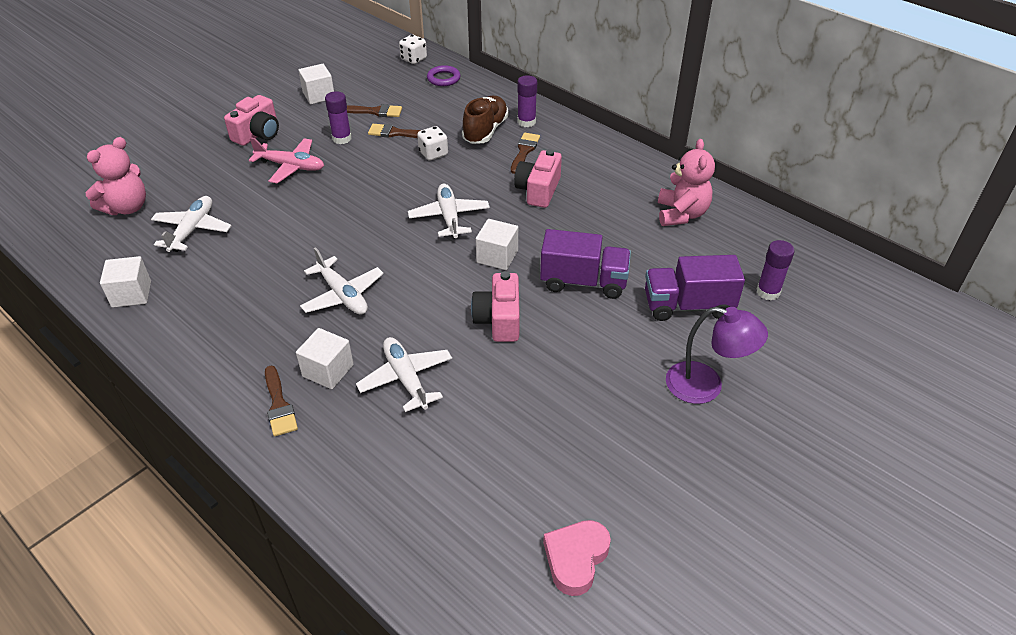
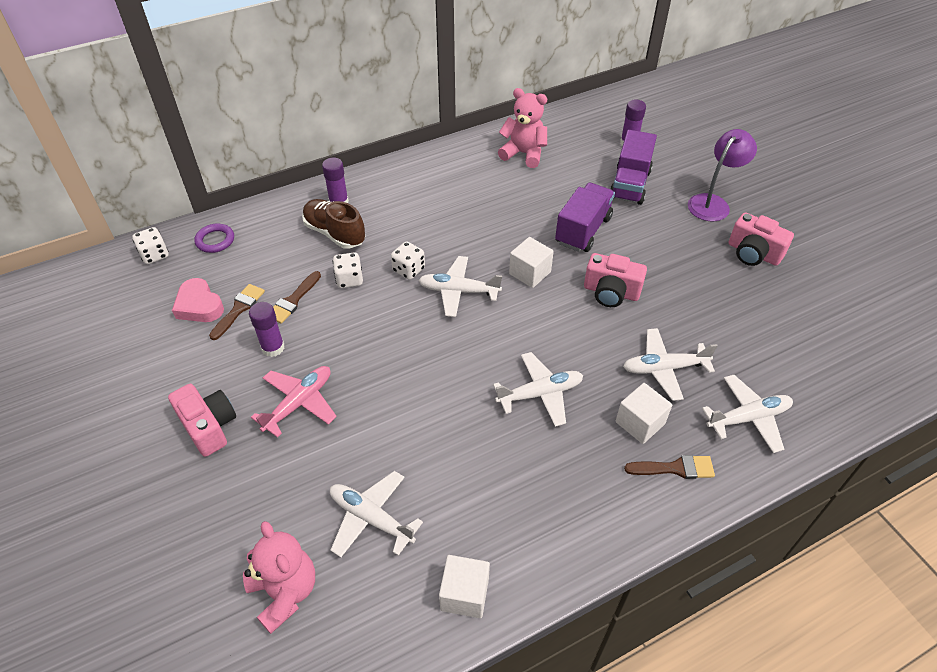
camera: 70 degrees left, 5 degrees up
white cube [298,64,334,104] -> none
brown brush [511,133,540,174] -> none
pink camera [514,149,562,208] -> pink camera moved to [729,212,794,266]
pink heart [543,520,611,596] -> pink heart moved to [172,278,224,322]
none -> white dice [391,242,425,280]
none -> white plane [702,375,793,453]

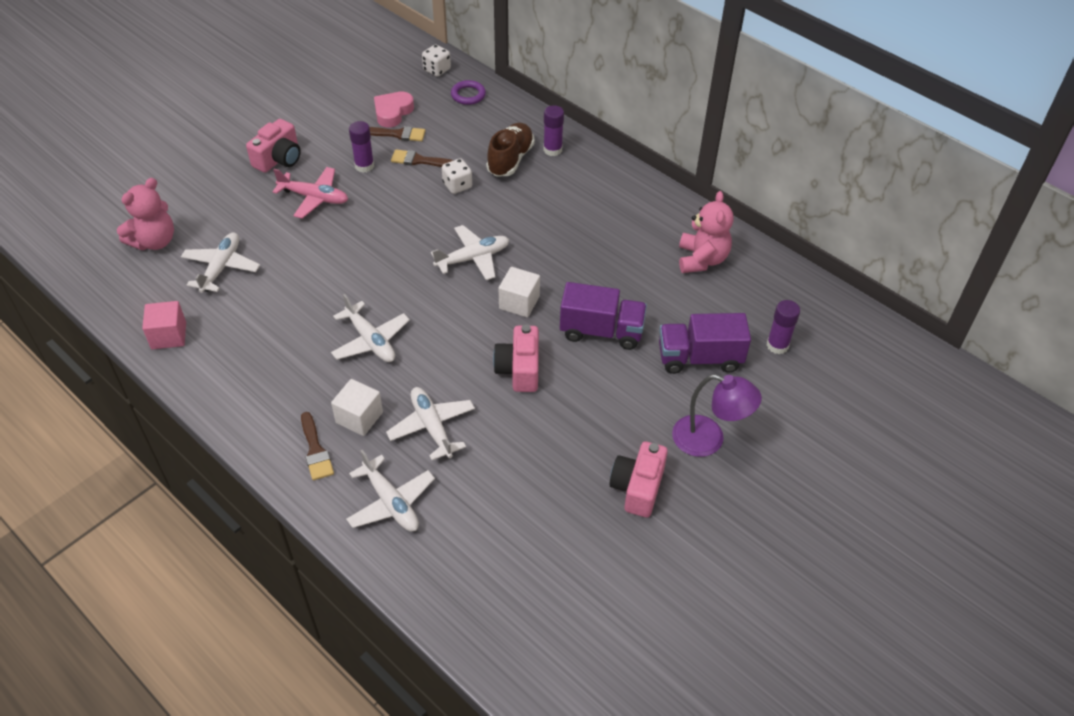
camera: 70 degrees right, 0 degrees up
white dice [391,242,425,280] -> none
white plane [418,256,502,317] -> white plane turned 75 degrees clockwise [431,225,509,280]
white cube [439,555,490,618] -> pink cube [142,301,186,349]

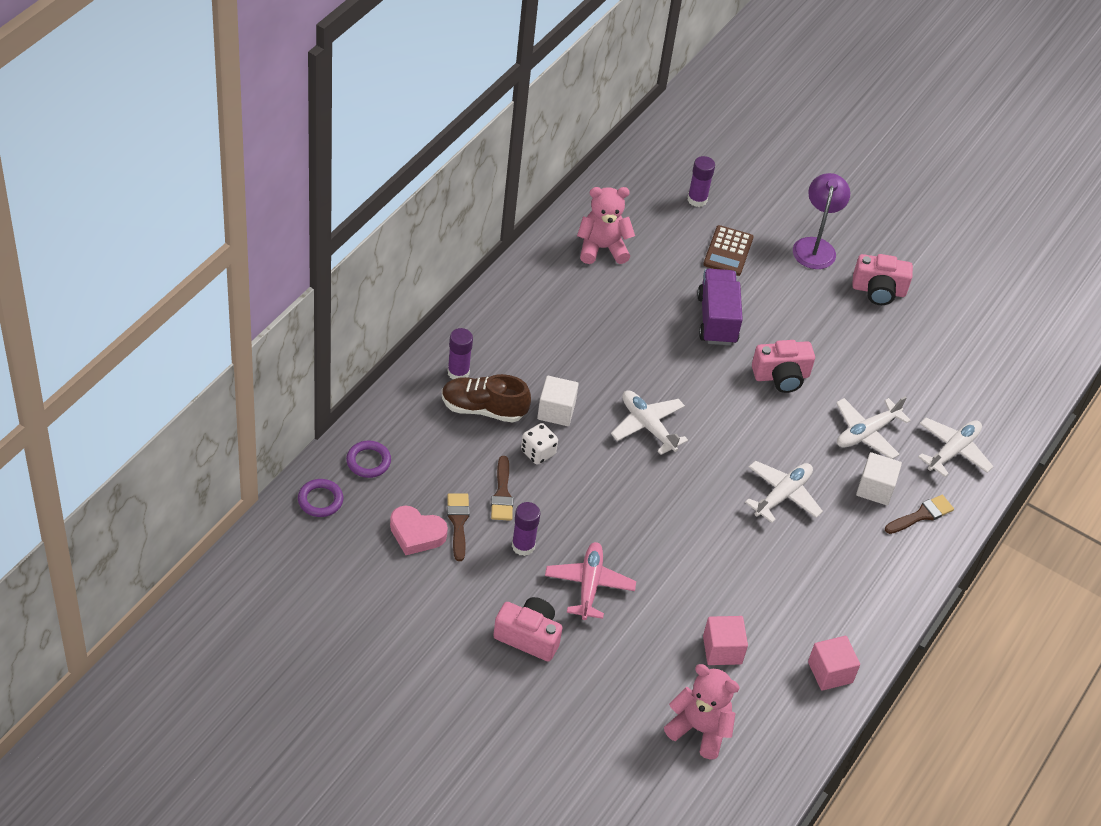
camera: 105 degrees left, 0 degrees up
white plane [181,232,260,293] -> pink cube [703,616,748,665]
white dice [422,44,451,77] -> purple ring [298,479,343,517]
white cube [499,267,540,317] -> white cube moved to [537,376,579,426]
purple truck [659,313,751,374] -> brown calculator [703,225,754,276]

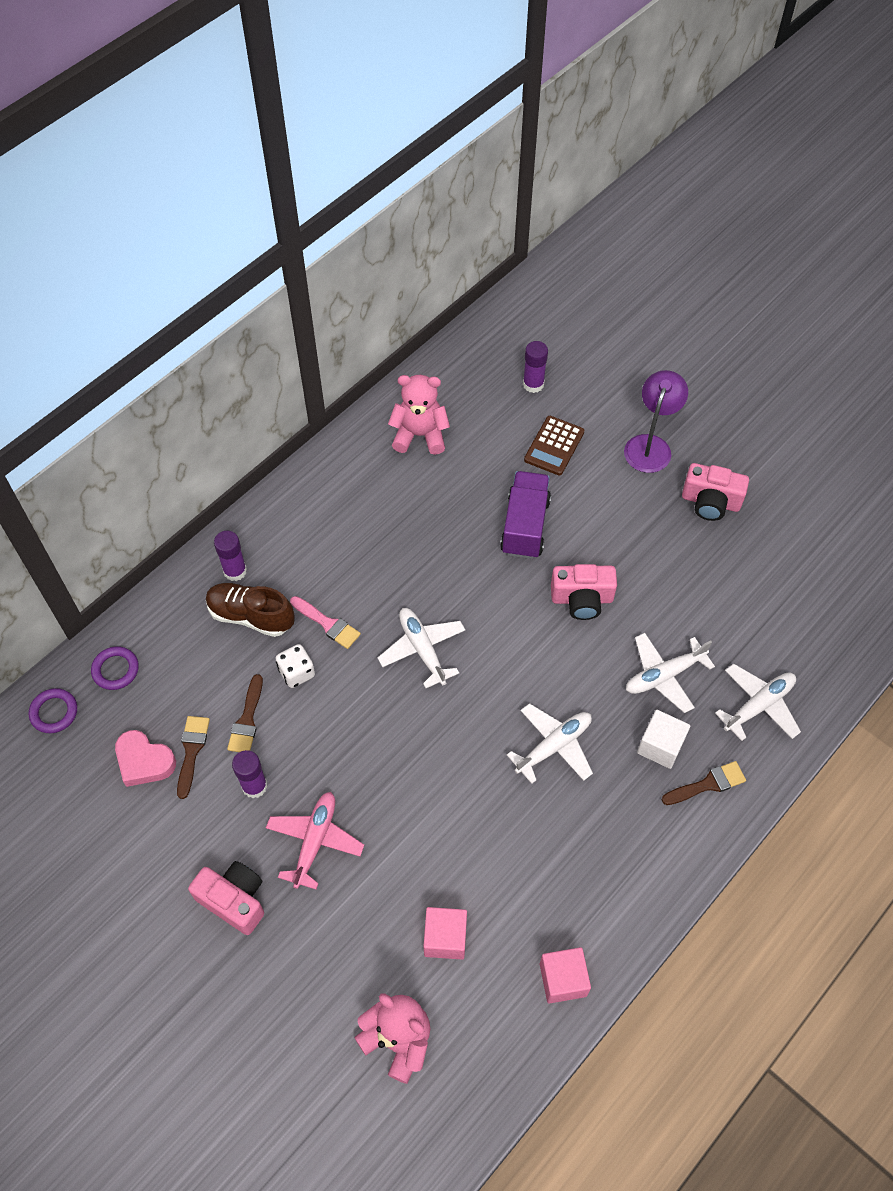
camera: 15 degrees right, 10 degrees up
white cube [537,376,579,426] -> pink brush [290,596,361,649]

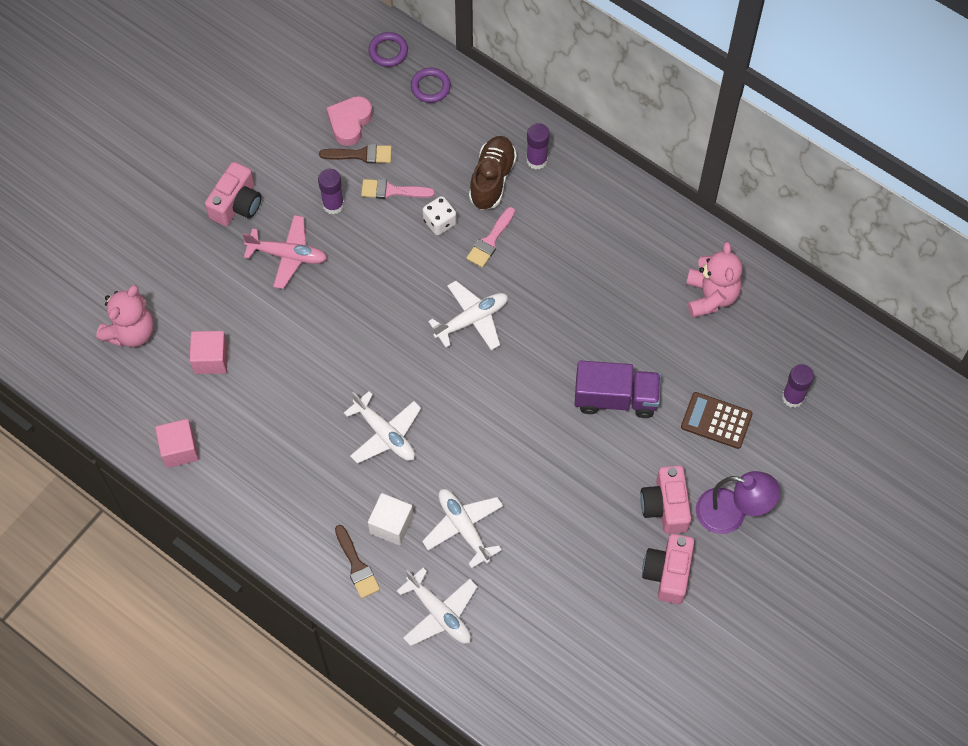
camera: 85 degrees right, 5 degrees up
brown brush [227,674,263,752] -> pink brush [361,179,435,199]
pink camera [551,564,617,620] -> pink camera moved to [640,465,691,534]

